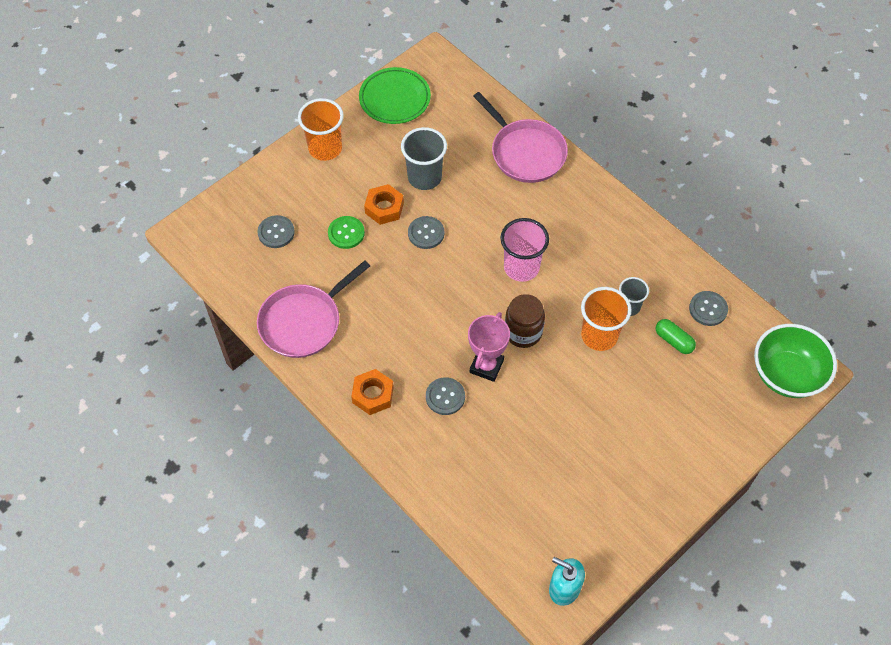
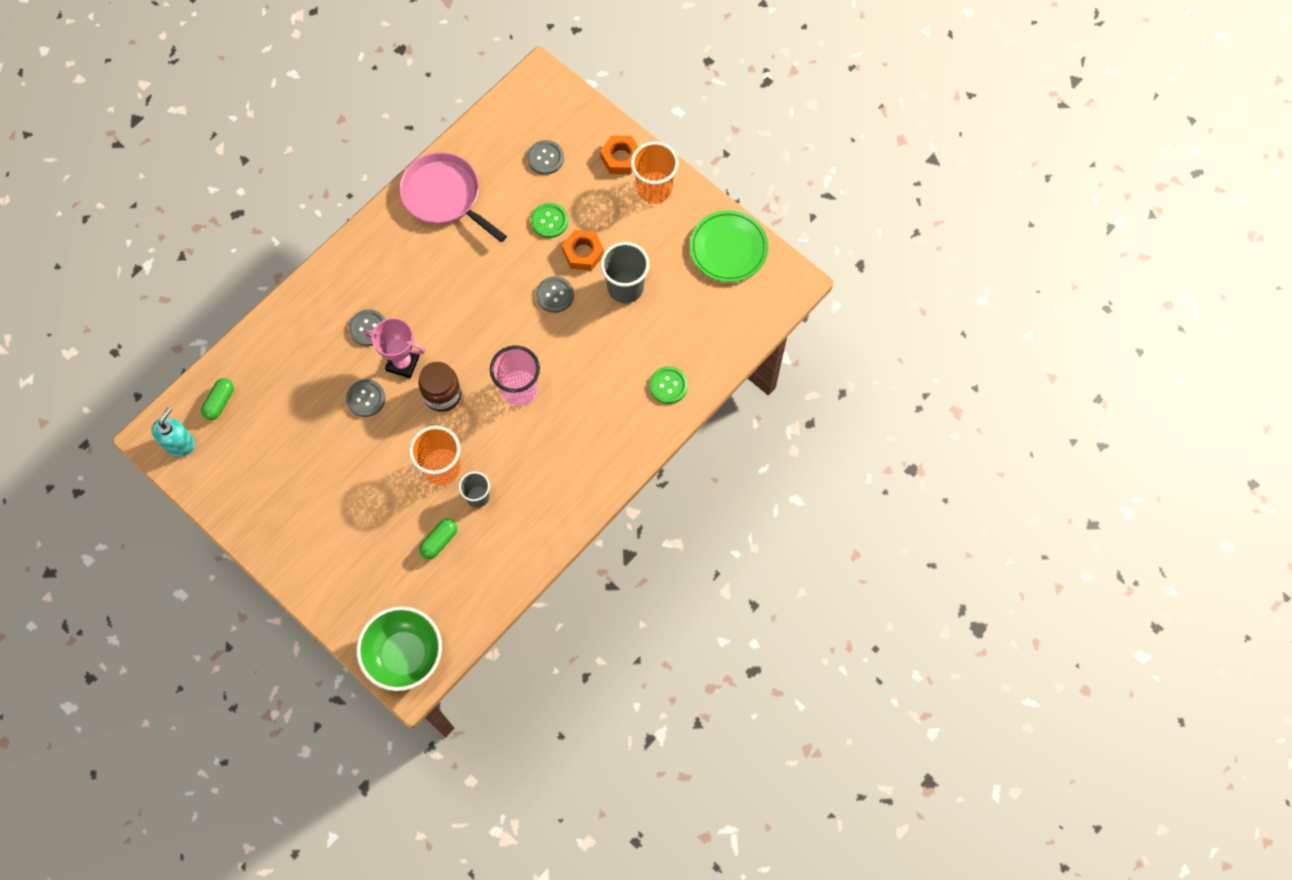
camera: 85 degrees right, 10 degrees up
orange nut [351,369,394,415] -> orange nut moved to [600,135,638,174]
pink pan [473,92,568,183] -> green button [649,366,688,404]
grey button [689,291,728,326] -> grey button moved to [346,379,385,417]
none -> green capsule [201,378,234,420]

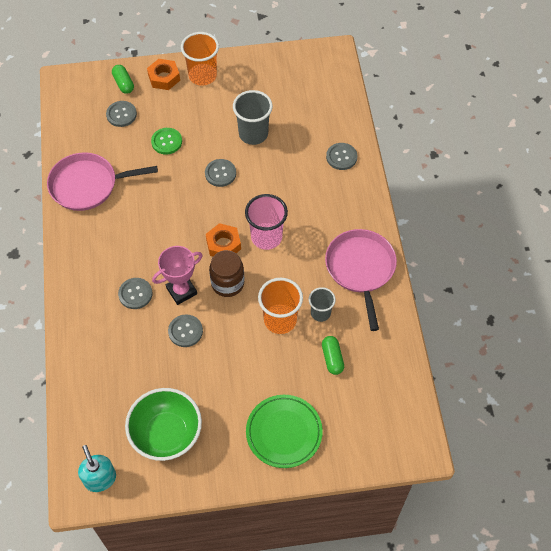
camera: 50 degrees left, 10 degrees down
green capsule [201,378,234,420] -> green capsule moved to [112,65,134,94]
green bowl [356,606,442,691] -> green bowl moved to [125,388,202,461]
orange nut [562,230,604,271] -> orange nut moved to [206,223,241,256]
green button [649,366,688,404] -> grey button [326,143,357,170]
green plate [690,210,768,282] -> green plate moved to [246,395,323,468]
none -> pink pan [325,229,397,331]

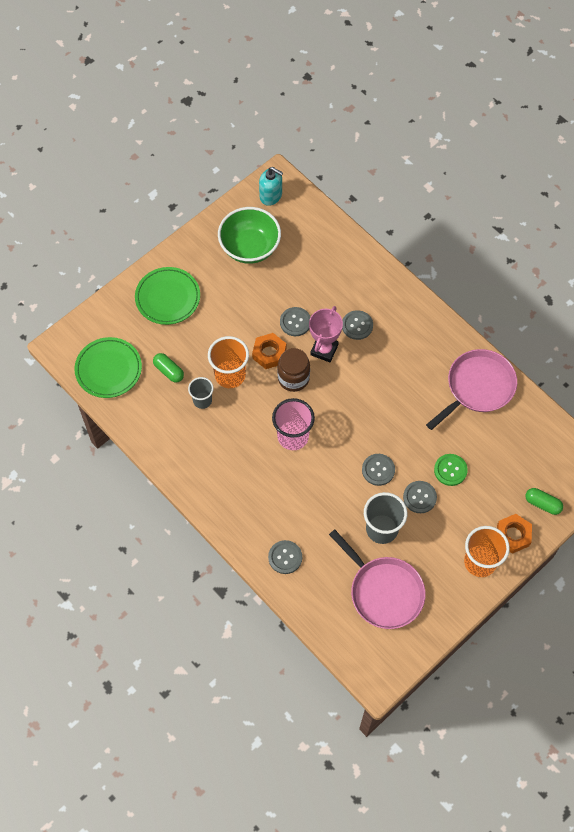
camera: 145 degrees right, 5 degrees up
grey button [106,101,137,127] -> grey button moved to [403,481,437,513]
orange nut [206,223,241,256] -> orange nut moved to [252,333,286,369]
pink pan [325,229,397,331] -> pink pan moved to [329,530,426,629]
none -> green plate [74,337,142,398]

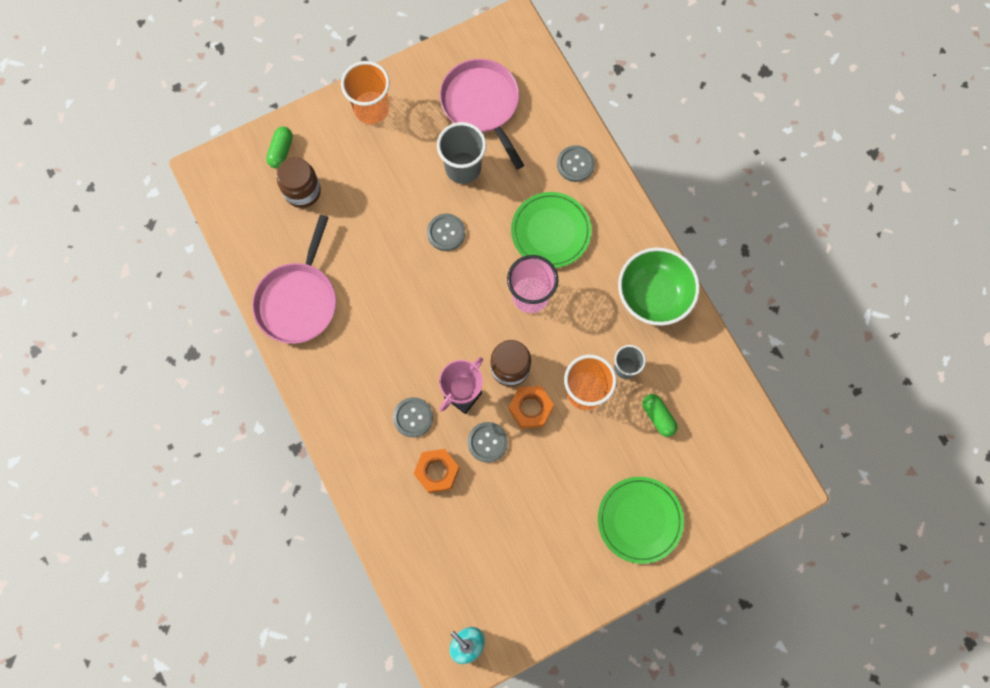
camera: 165 degrees left, 10 degrees up
green plate [74,337,142,398] -> green plate moved to [511,192,592,268]
green bowl [218,207,281,264] -> green bowl moved to [618,247,700,326]
grey button [403,481,437,513] -> none
pink pan [426,349,517,430] -> pink pan turned 45 degrees counterclockwise [252,215,336,344]
green button [434,454,468,486] -> none
orange nut [497,514,532,554] -> orange nut moved to [413,449,459,493]
green capsule [525,488,563,515] -> green capsule turned 60 degrees clockwise [266,127,293,168]
none -> brown jar [277,157,321,208]

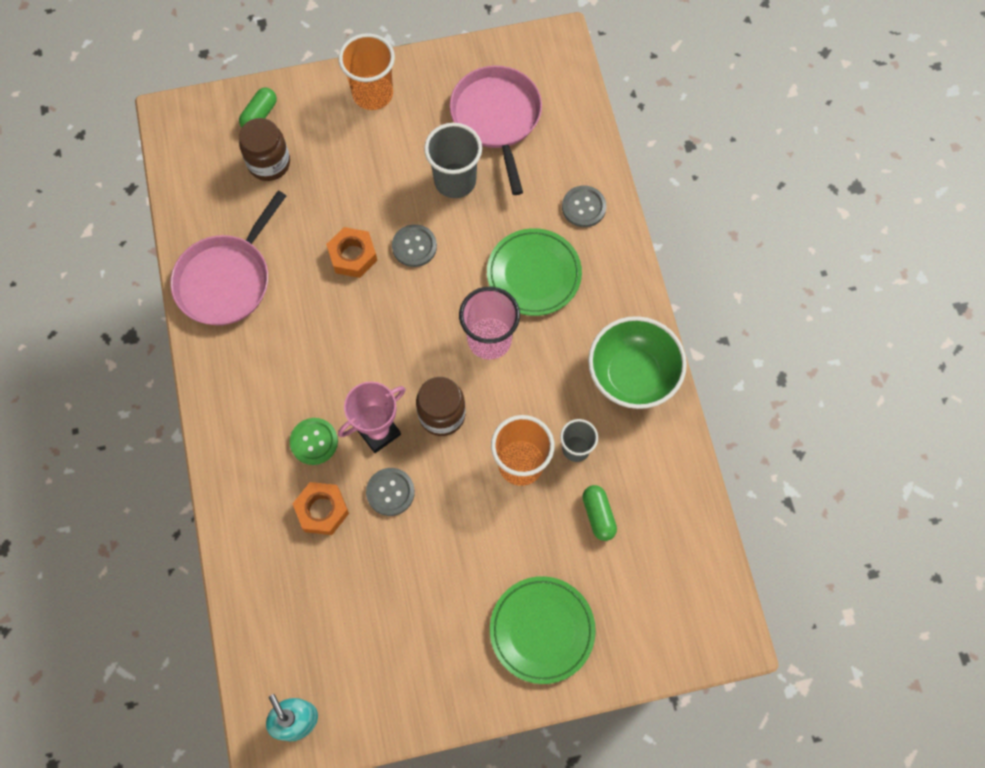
camera: 15 degrees right, 5 degrees down
grey button [393,397,433,437] -> green button [290,418,338,465]
orange nut [509,386,554,428] -> orange nut moved to [326,227,377,278]

